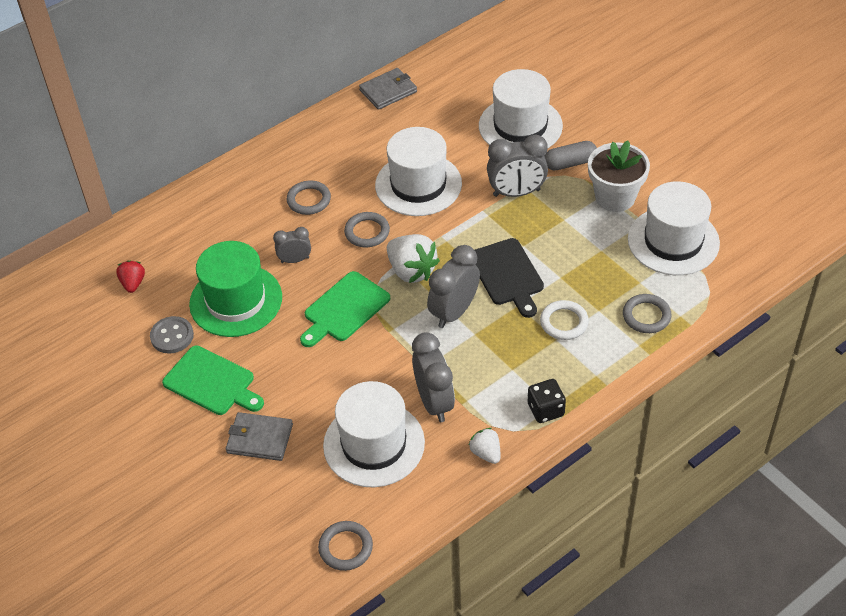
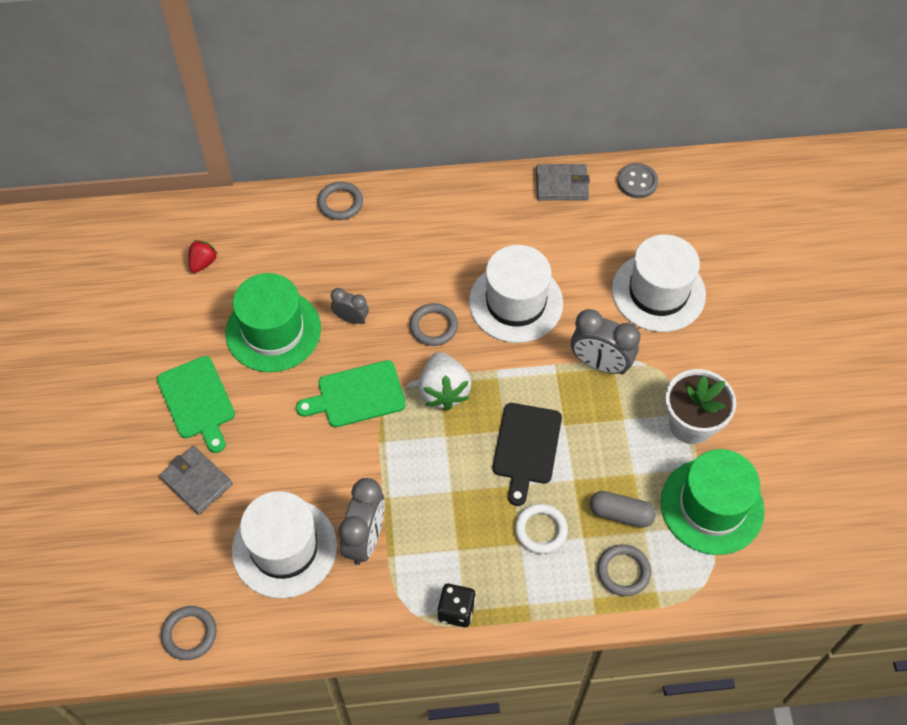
camera: 30 degrees right, 10 degrees up
grey button [150,316,194,354] -> grey button moved to [617,163,658,198]
grey ring [286,180,331,215] -> grey ring moved to [318,182,363,220]
grey clock [427,245,480,328] -> none
white strawberry [468,428,500,464] -> none
grey capsule [545,141,597,170] -> grey capsule moved to [590,491,656,528]
white hat [628,181,720,275] -> green hat [661,449,765,555]

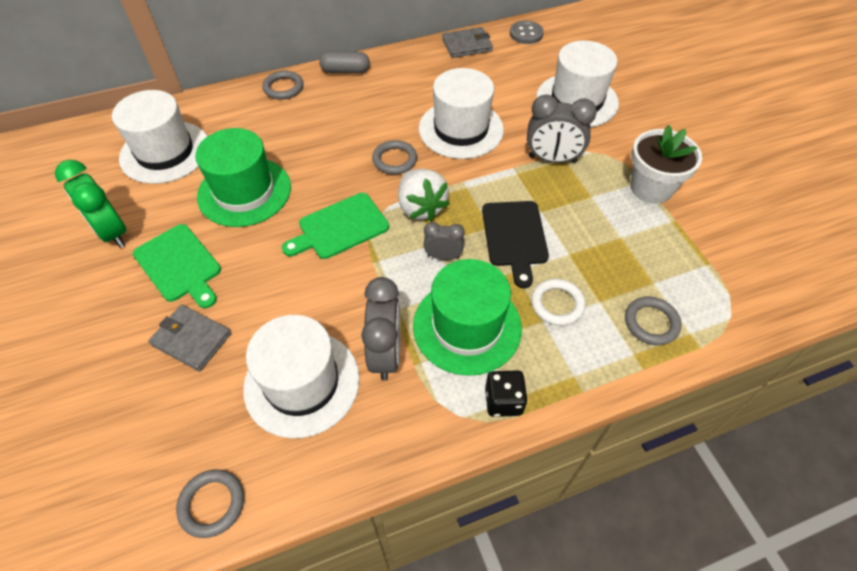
camera: 15 degrees left, 5 degrees down
red strawberry [188,240,218,273] -> white hat [112,90,208,184]
grey clock [331,288,369,324] -> grey clock moved to [423,222,464,260]
grey capsule [590,491,656,528] -> grey capsule moved to [319,52,370,73]
green hat [661,449,765,555] -> green hat moved to [413,259,522,376]
none -> green clock [55,160,127,248]

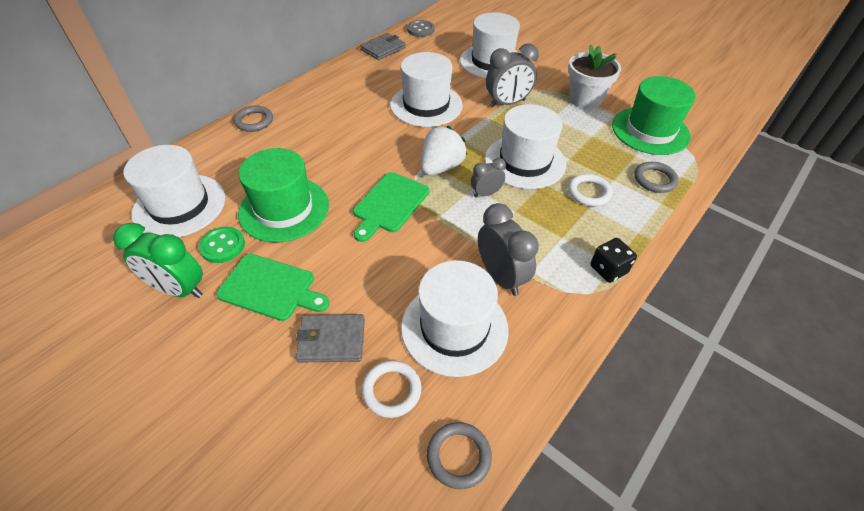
camera: 30 degrees left, 5 degrees down
grey capsule [319,52,370,73] -> none
grey ring [372,140,417,175] -> none
white strawberry [398,169,449,221] -> white strawberry turned 90 degrees counterclockwise [421,126,467,176]
green hat [413,259,522,376] -> green hat moved to [612,76,696,155]
black cutting board [482,201,549,288] -> white hat [485,104,566,189]
none -> green button [198,227,245,263]
none -> white ring [362,360,422,418]

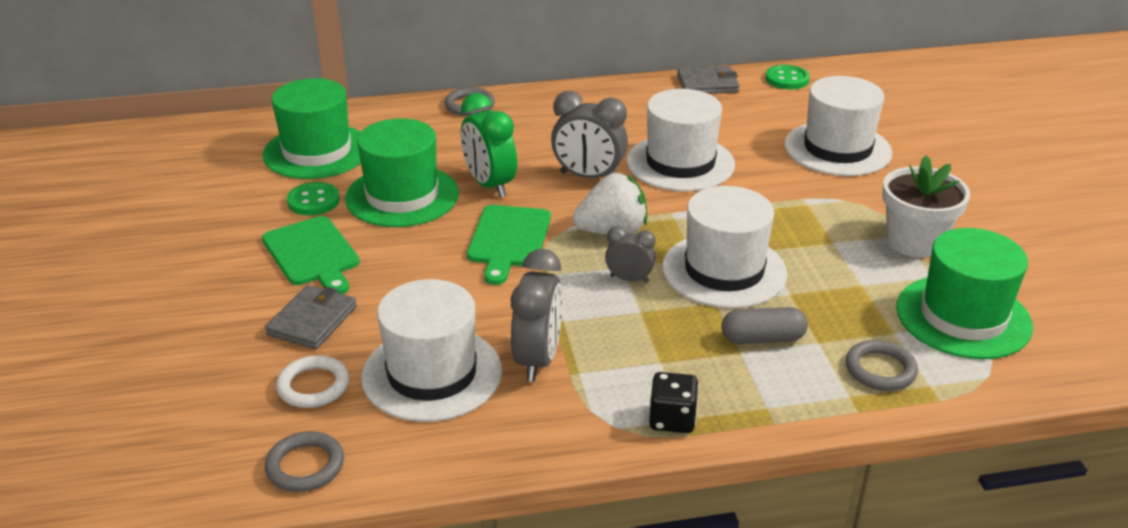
camera: 40 degrees right, 15 degrees down
green clock [113,223,203,298] -> green clock moved to [461,93,517,198]
white hat [124,145,225,237] -> green hat [263,78,361,179]
grey wallet [296,314,365,362] -> grey wallet turned 75 degrees clockwise [265,285,357,349]
green cutting board [353,172,429,242] -> green cutting board turned 60 degrees counterclockwise [467,205,551,285]
grey button [407,20,435,37] -> green button [765,65,810,89]
grey clock [486,44,539,107] -> grey clock moved to [551,91,628,179]
white ring [568,174,613,207] -> grey capsule [721,307,808,344]

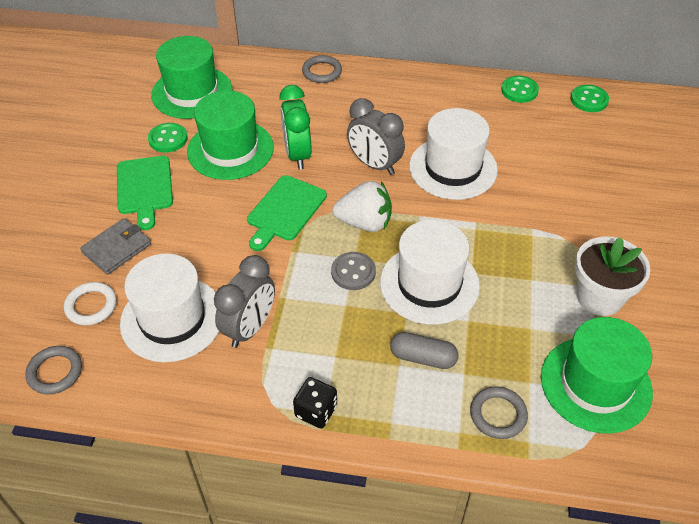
camera: 20 degrees right, 15 degrees up
grey clock [605,226,656,283] -> grey button [331,252,376,290]
grey wallet [677,66,740,94] -> green button [501,76,539,103]
white hat [784,76,893,176] -> none

